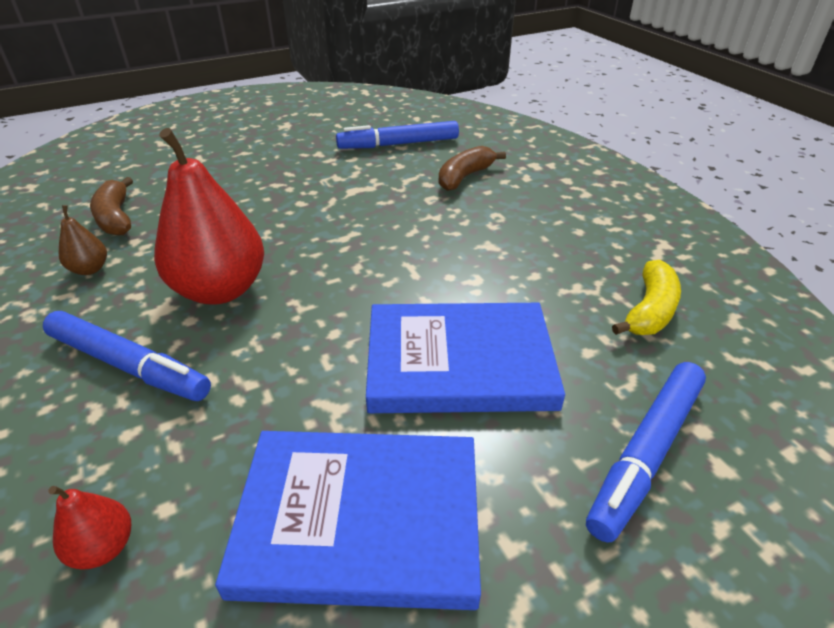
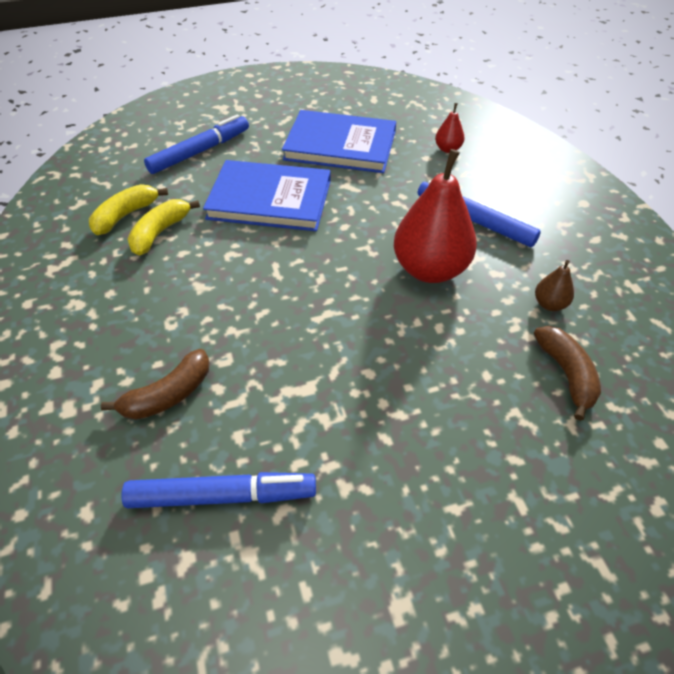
camera: 170 degrees left, 10 degrees up
none -> yellow banana [128,199,200,255]

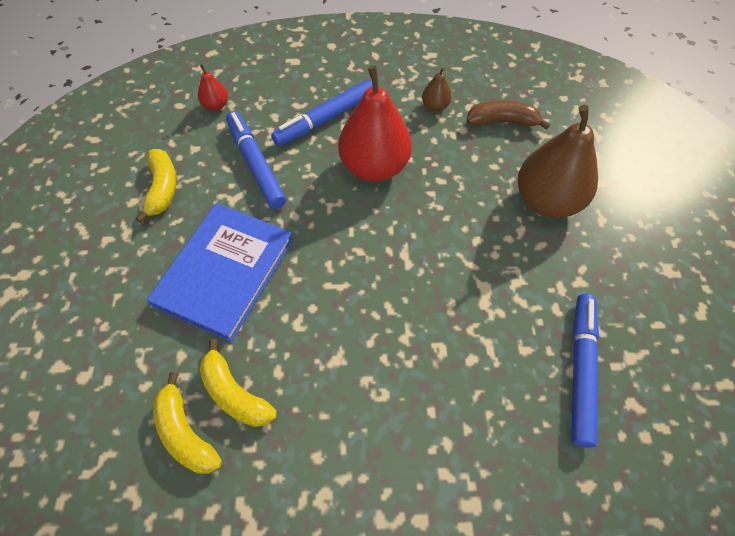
camera: 75 degrees left, 10 degrees up
brown banana [101,349,210,420] -> none
blue marker [144,114,249,174] -> blue marker moved to [226,111,286,209]
blue book [282,110,396,173] -> yellow banana [136,149,177,223]
none -> brown pear [517,105,598,218]

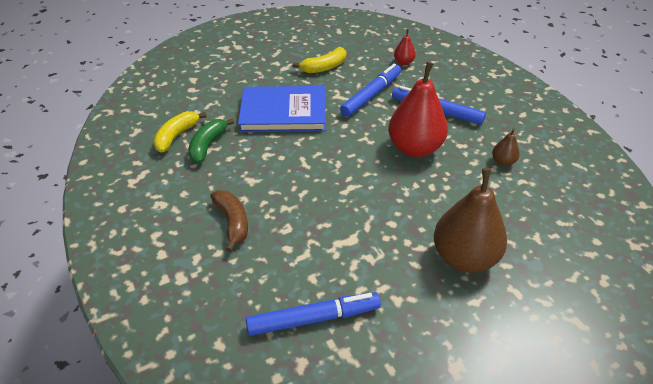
camera: 65 degrees right, 15 degrees down
yellow banana [199,339,277,427] -> green banana [188,118,234,163]
brown banana [466,100,550,130] -> brown banana moved to [210,190,248,252]

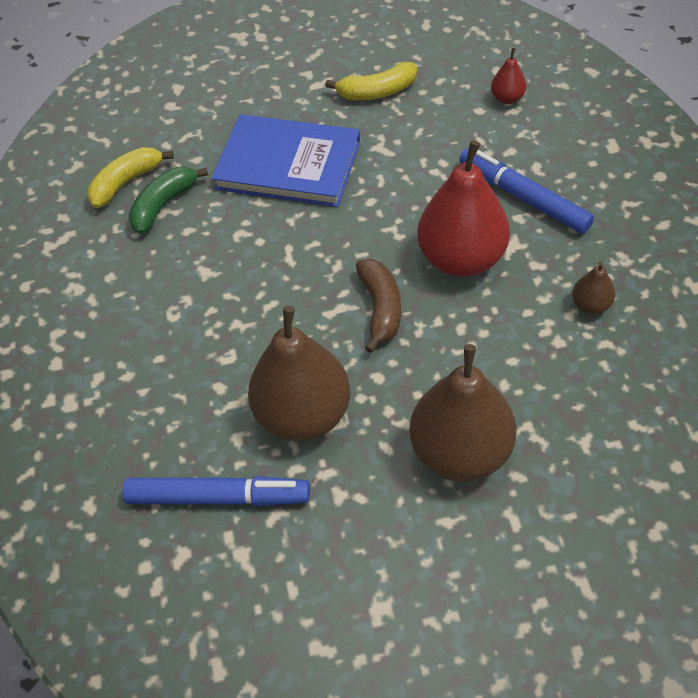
camera: 20 degrees right, 10 degrees up
brown banana [210,190,248,252] -> brown banana moved to [356,259,401,353]
blue marker [340,64,401,117] -> none
none -> brown pear [248,306,350,441]

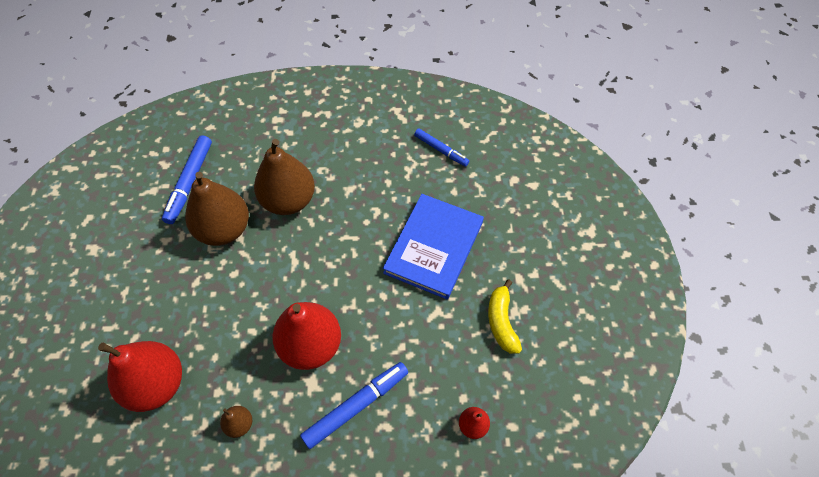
camera: 95 degrees right, 5 degrees up
yellow banana [87,147,174,208] -> blue marker [414,128,469,167]
green banana [128,167,208,234] -> none
brown banana [356,259,401,353] -> none
brown pear [410,344,517,482] -> brown pear moved to [254,139,315,215]
none -> red pear [98,341,182,412]

